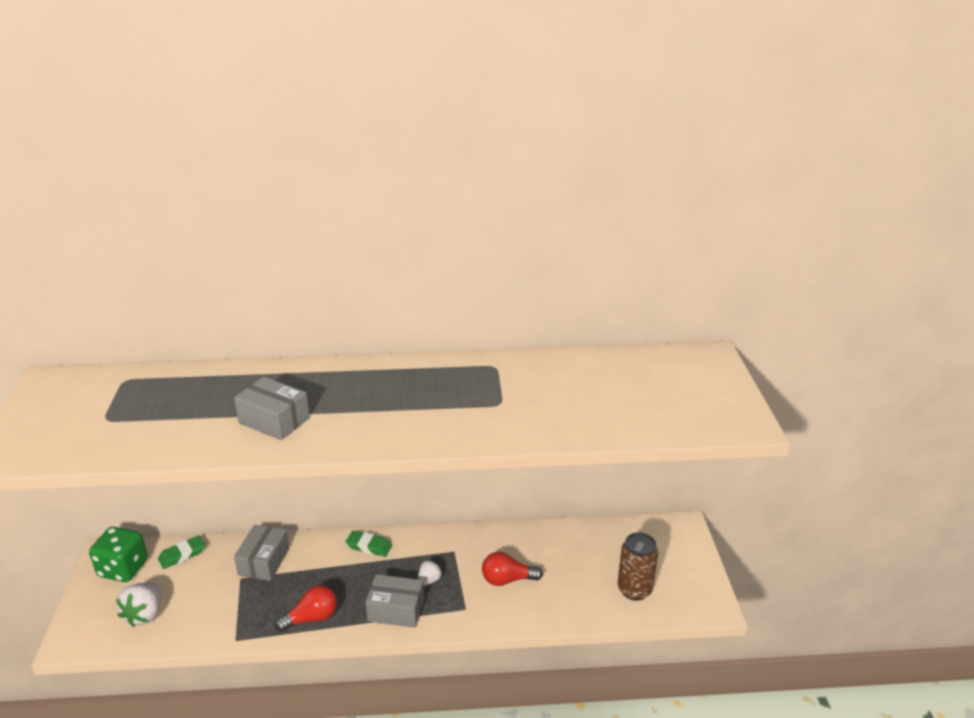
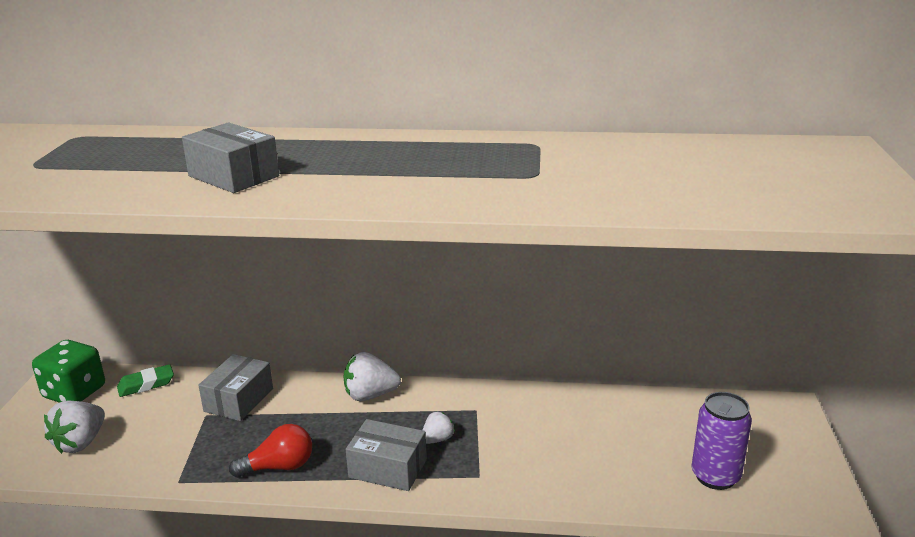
camera: 10 degrees right, 5 degrees down
green eraser [346,531,392,557] -> white strawberry [343,352,401,401]
red light bulb [482,552,543,586] -> none
brown can [618,532,658,601] -> purple can [691,392,752,490]

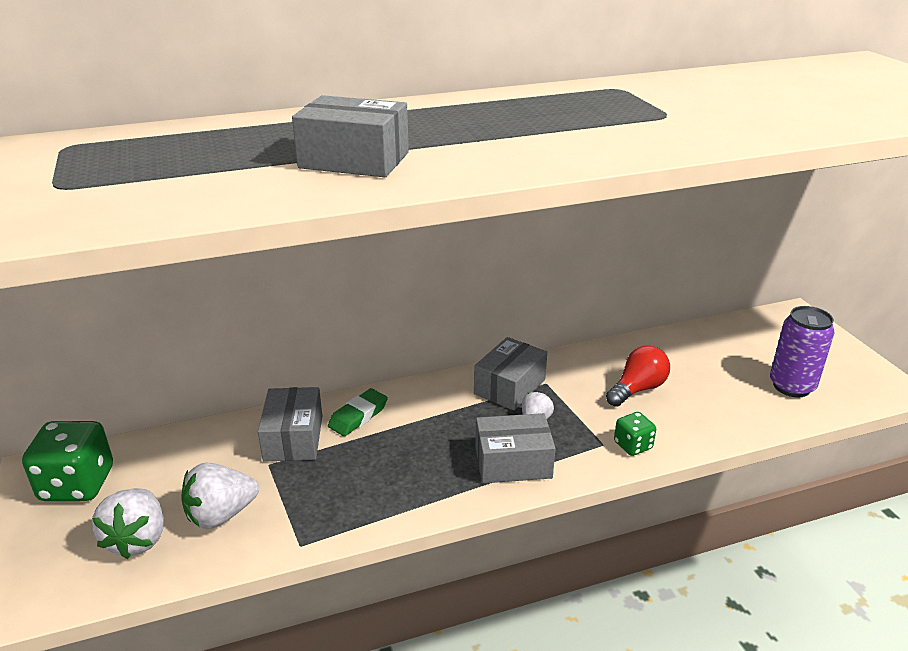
camera: 25 degrees left, 5 degrees up
green eraser [117,364,174,397] -> green eraser moved to [328,388,388,436]
red light bulb [229,424,312,478] -> red light bulb moved to [606,346,670,407]
white strawberry [343,352,401,401] -> white strawberry moved to [181,463,259,529]
none -> grey box [474,337,547,411]
none -> green dice [614,412,656,456]

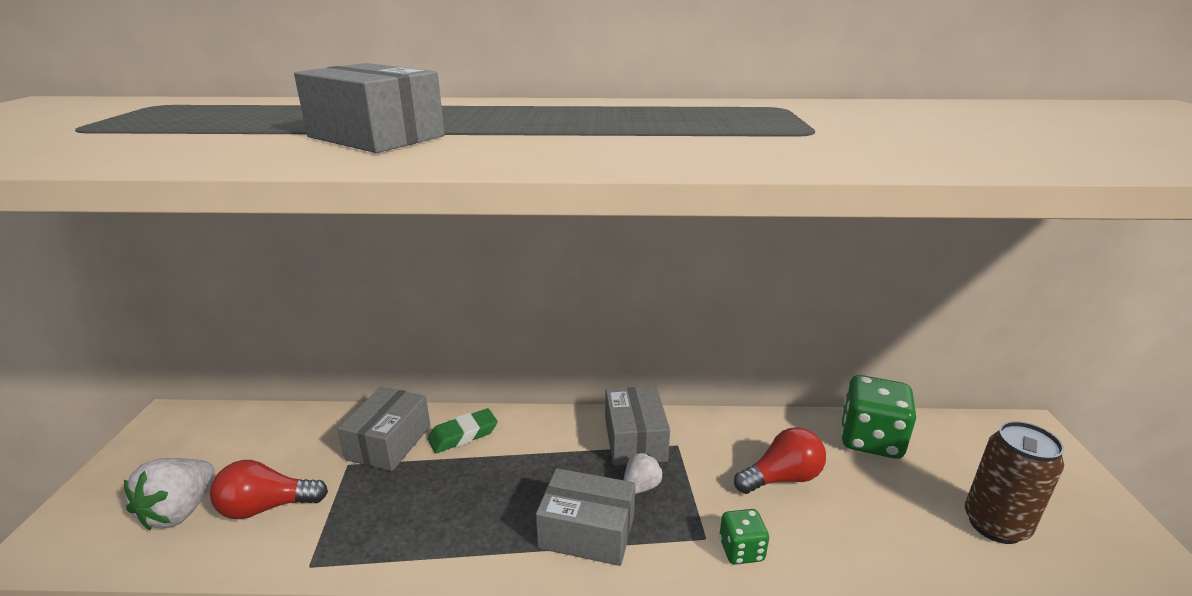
camera: 20 degrees right, 5 degrees down
green dice [22,421,113,501] -> green dice moved to [841,375,916,459]
white strawberry [181,463,259,529] -> red light bulb [210,460,328,519]
grey box [474,337,547,411] -> grey box turned 60 degrees counterclockwise [605,386,670,465]
purple can [770,306,834,397] -> brown can [965,421,1064,544]

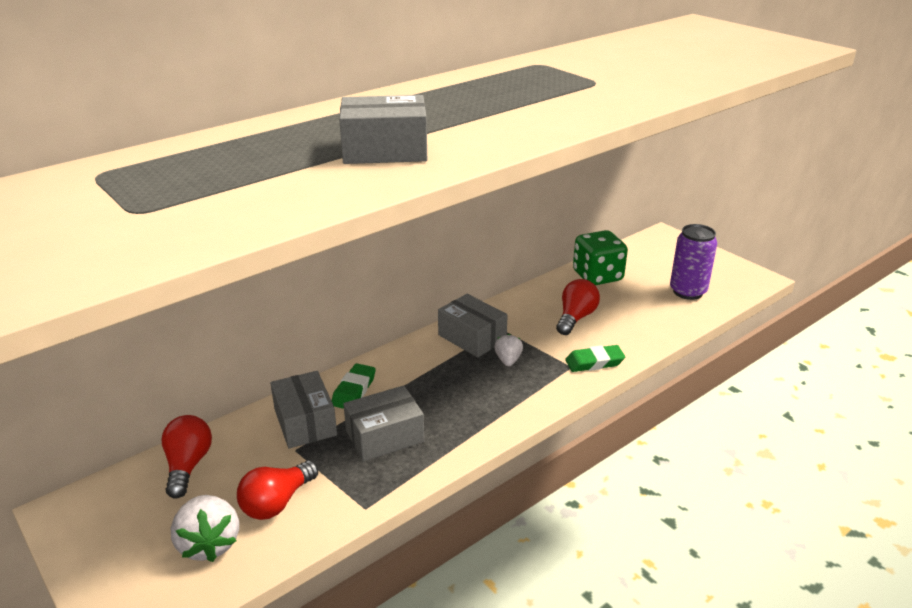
camera: 40 degrees left, 5 degrees up
grey box [536,468,635,566] -> grey box moved to [343,385,424,462]
green dice [719,509,769,565] -> green eraser [565,345,625,372]
brown can [965,421,1064,544] -> purple can [670,224,717,300]
none -> red light bulb [162,415,212,499]

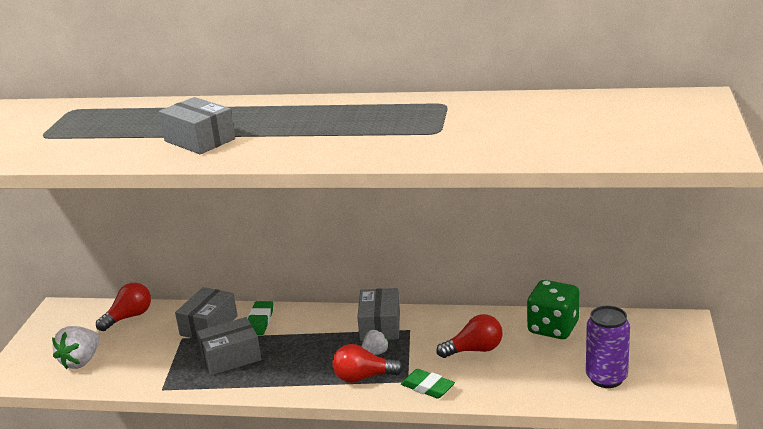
camera: 50 degrees right, 5 degrees down
red light bulb [237,460,318,520] -> red light bulb moved to [333,344,403,383]
green eraser [332,364,376,409] -> green eraser turned 60 degrees counterclockwise [248,301,273,335]
grey box [343,385,424,462] -> grey box turned 45 degrees counterclockwise [197,317,261,375]

